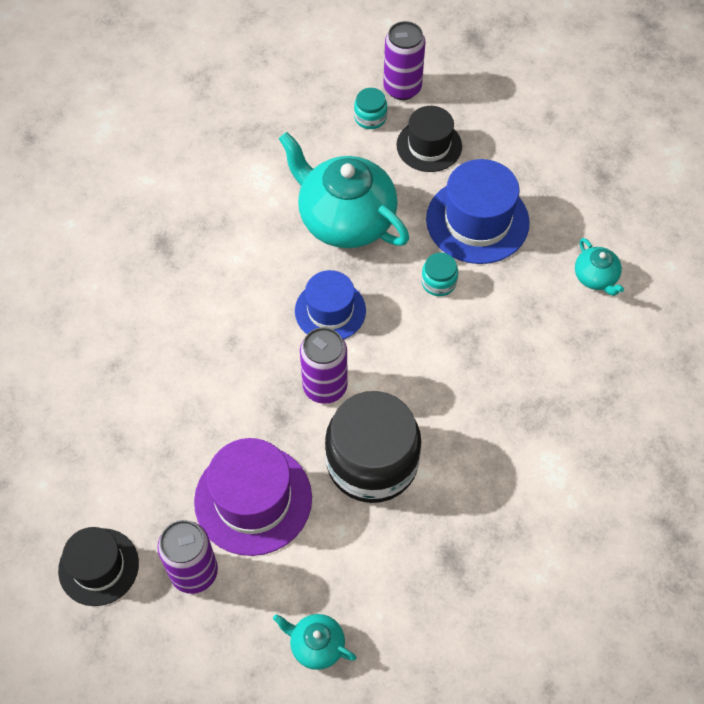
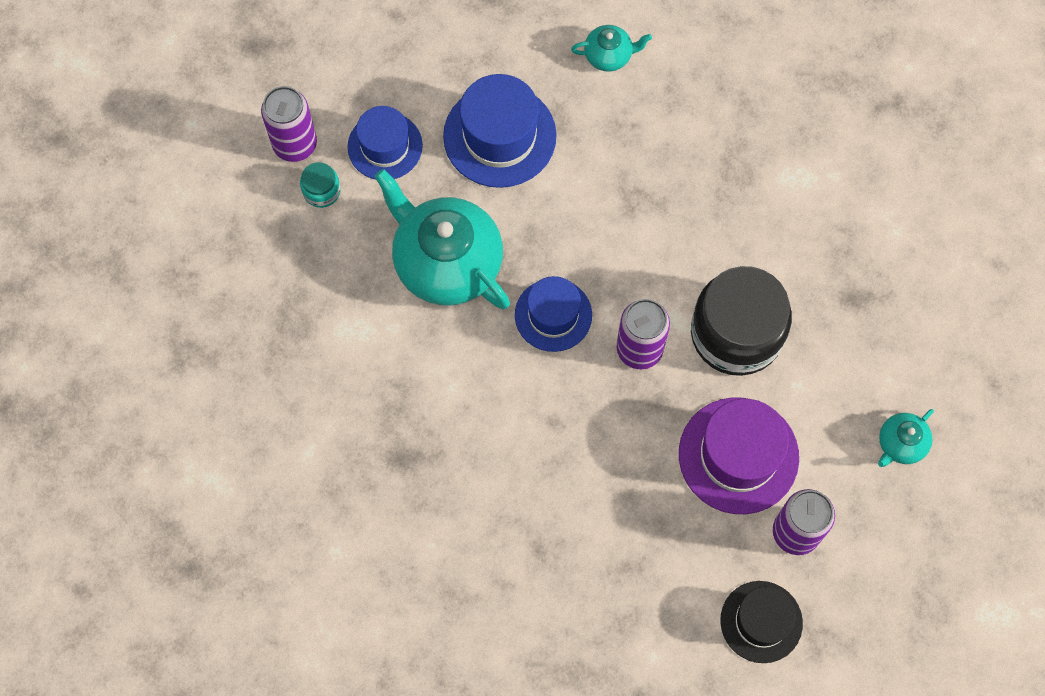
camera: 70 degrees left, 10 degrees up
turquoise teapot [279,132,409,248] -> turquoise teapot turned 75 degrees clockwise [374,169,510,310]
black hat [396,106,462,172] -> blue hat [348,106,423,180]
turquoise jar [421,252,458,296] -> none

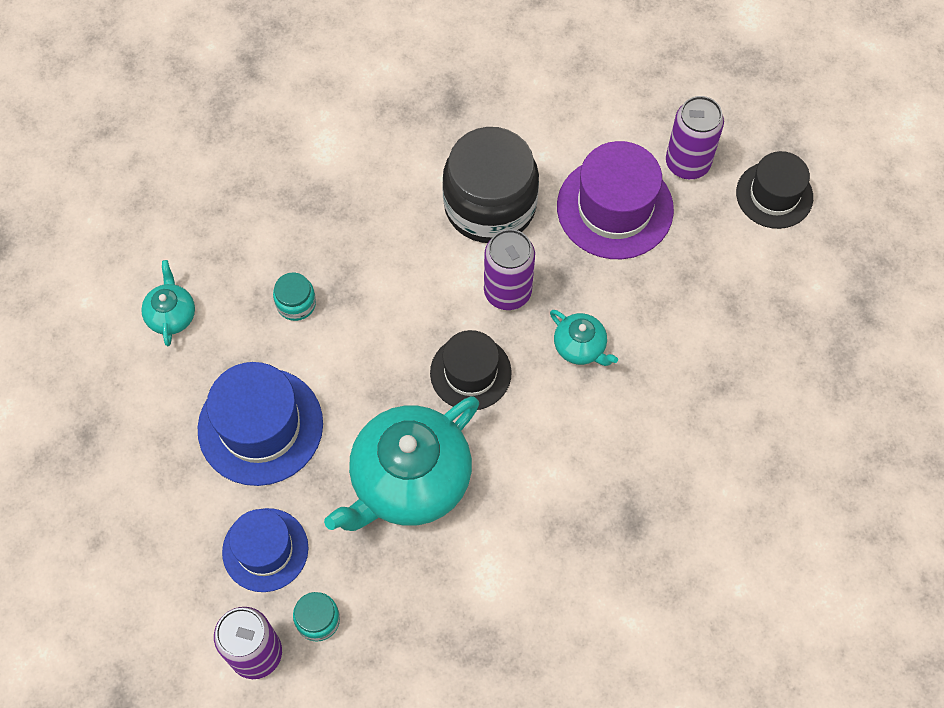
camera: 90 degrees left, 5 degrees down
blue hat [515,276,592,352] -> black hat [430,330,512,410]
turquoise teapot [878,409,934,467] -> turquoise teapot moved to [550,310,618,366]
none -> turquoise jar [273,273,316,321]

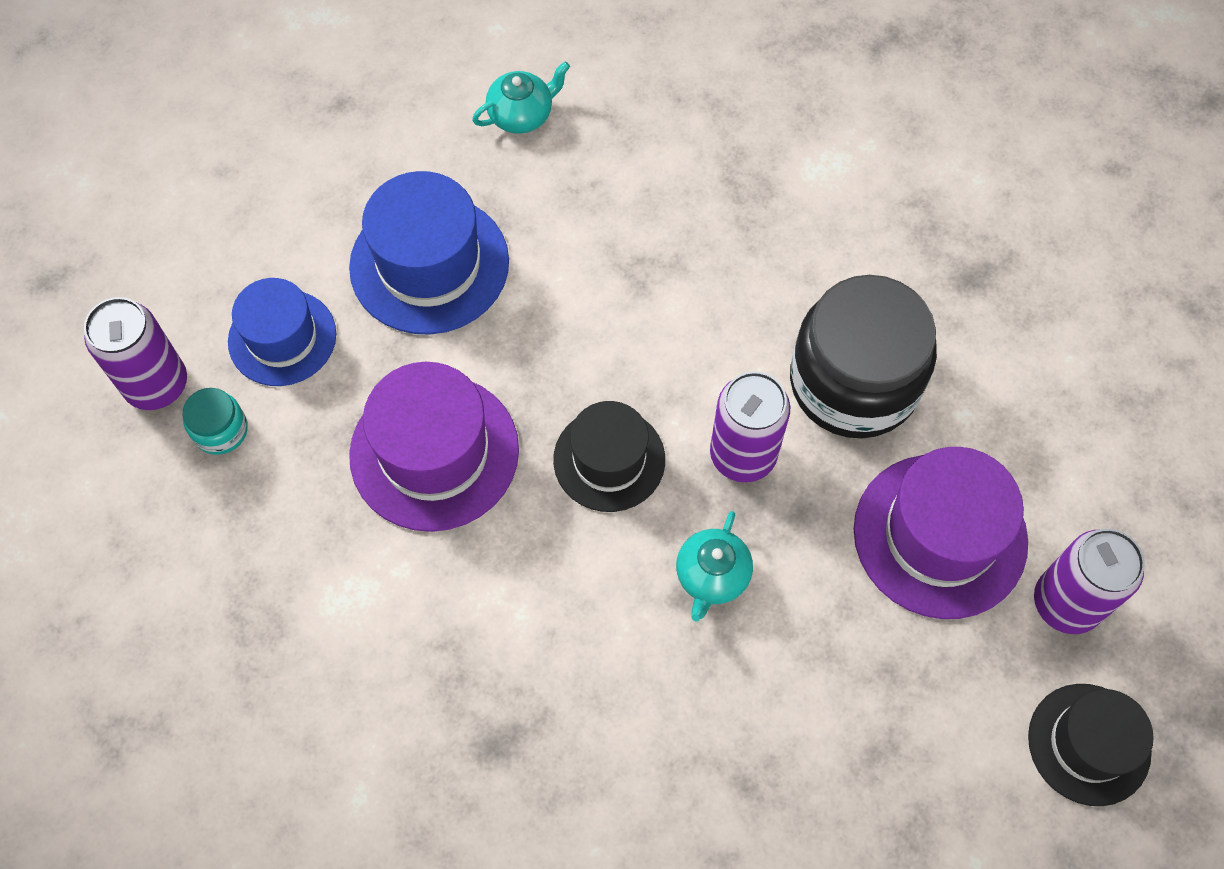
camera: 65 degrees right, 0 degrees up
turquoise jar [273,273,316,321] -> none
turquoise teapot [324,396,479,531] -> purple hat [349,362,519,532]

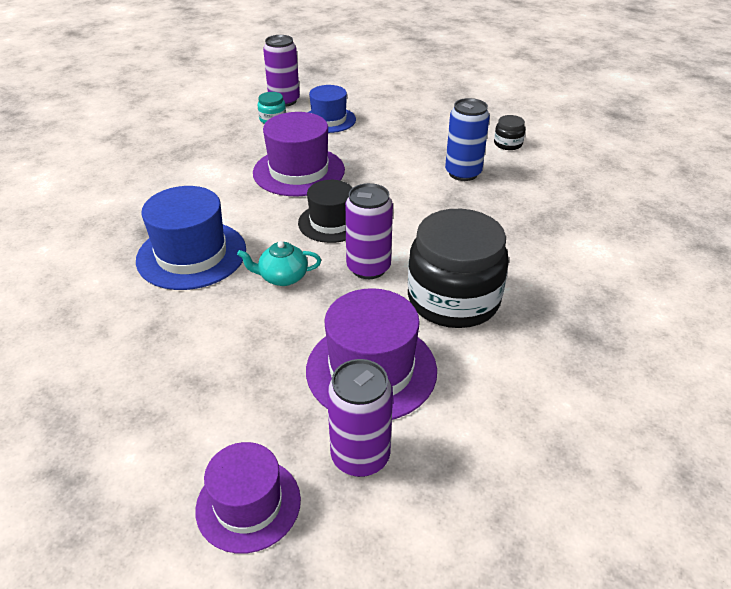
camera: 65 degrees right, 25 degrees down
blue hat [349,171,509,335] -> blue hat moved to [136,186,246,290]
turquoise teapot [472,61,570,134] -> black jar [494,115,525,150]
black hat [1028,684,1154,806] -> purple hat [195,442,301,554]
none -> blue can [445,98,490,181]

